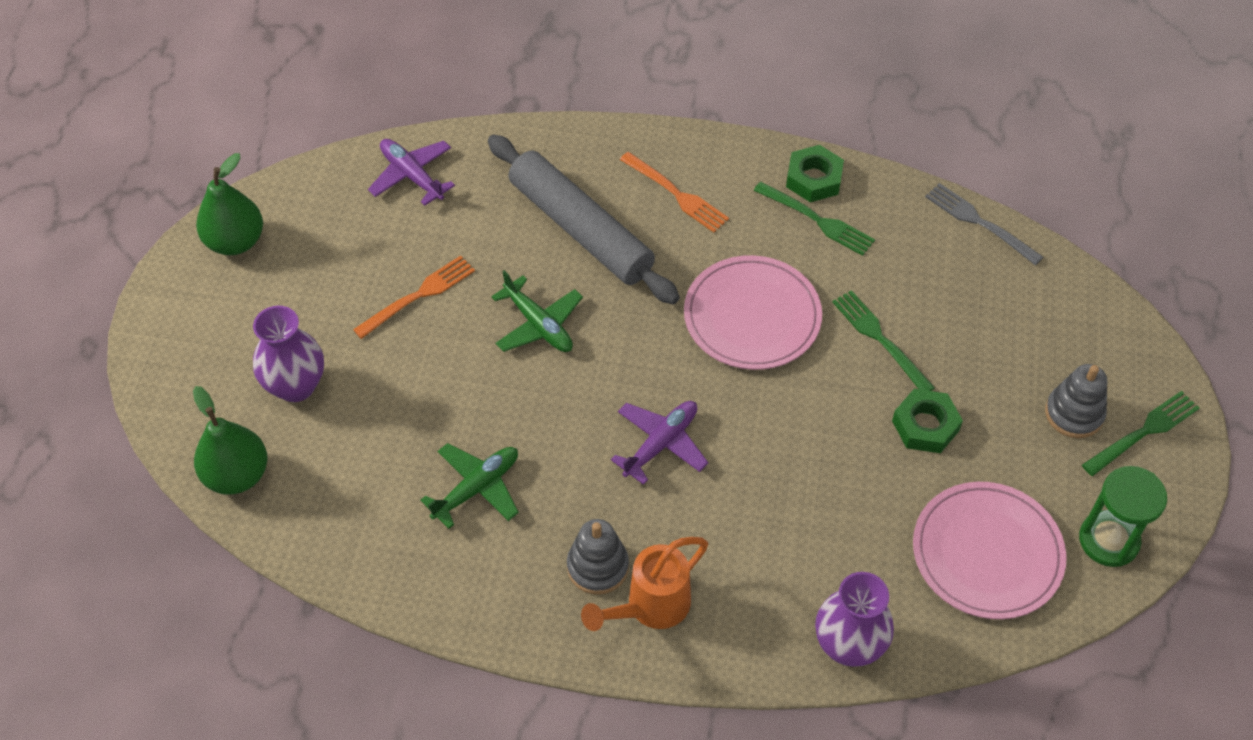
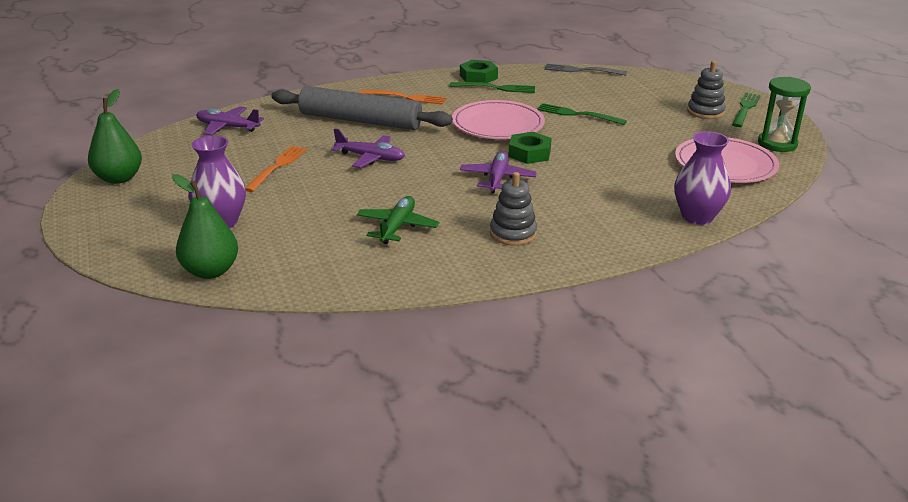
camera: 30 degrees left, 25 degrees down
green plane [491,270,583,352] -> purple plane [331,128,405,168]
orange watering can [581,537,708,631] -> none
green nut [892,389,963,453] -> green nut moved to [508,132,552,164]

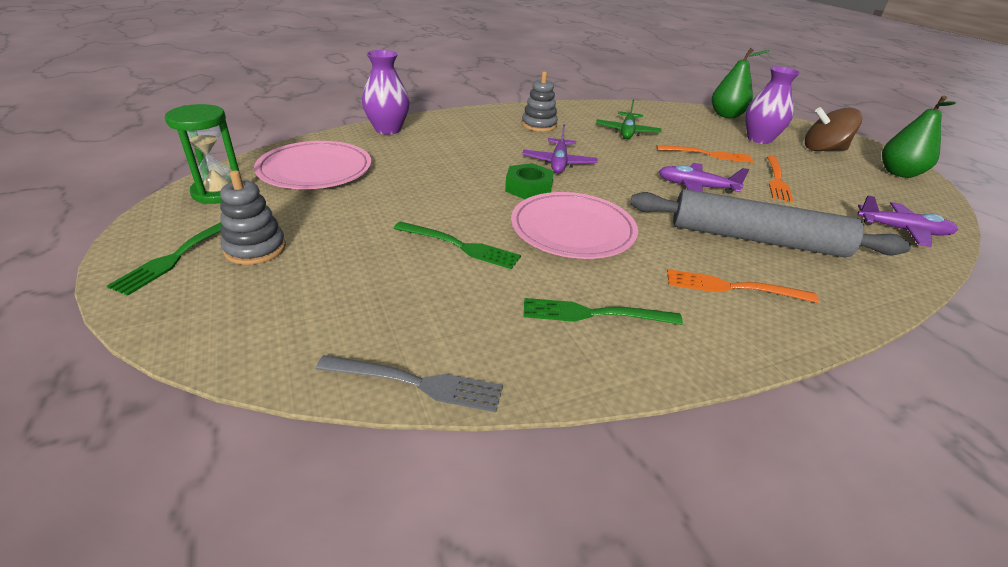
camera: 175 degrees right, 5 degrees up
green nut [460,60,498,83] -> none
none -> orange fork [657,145,754,163]
none -> brown spinning top [805,107,862,151]

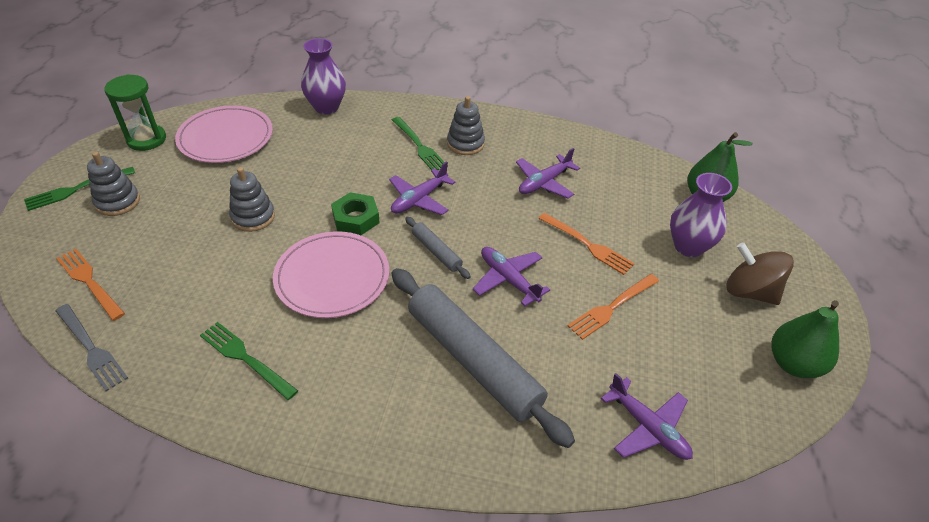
camera: 35 degrees right, 10 degrees up
green fork [394,221,521,269] -> green fork moved to [392,117,448,170]
green plane [596,100,662,139] -> purple plane [516,148,580,198]
orange fork [667,269,819,303] -> orange fork moved to [56,249,125,321]
none -> grey stacking toy [229,167,275,232]
none -> grey rolling pin [405,217,471,279]

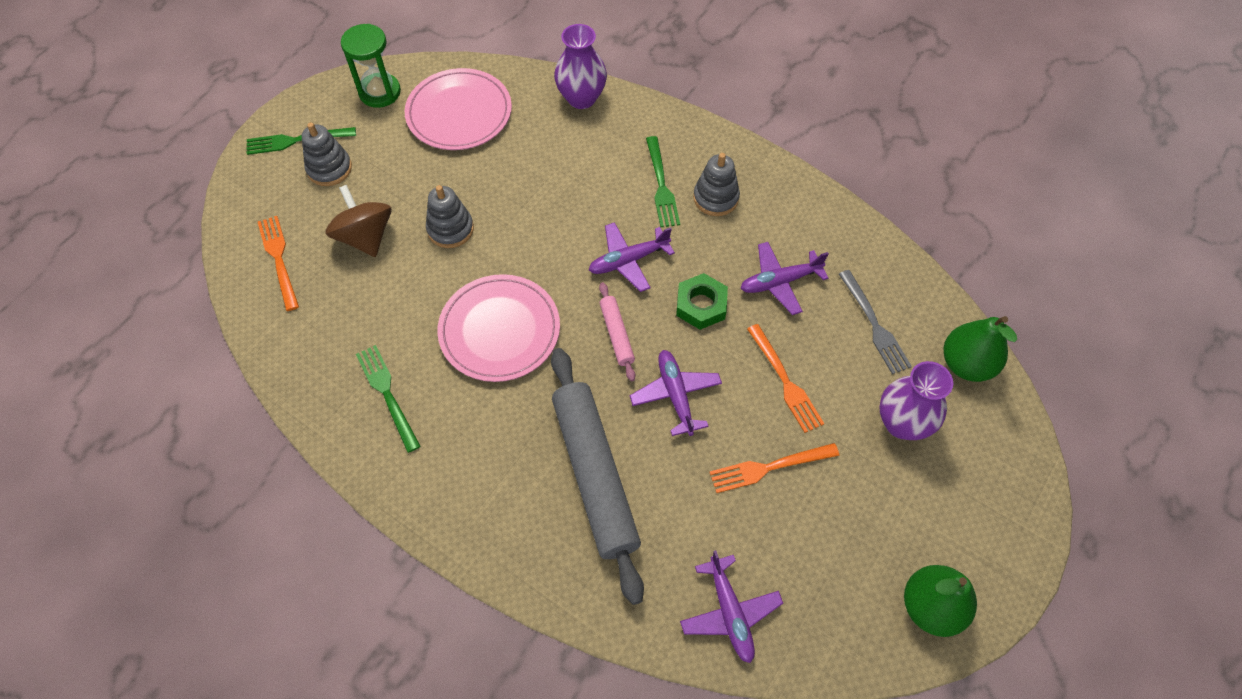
camera: 25 degrees right, 15 degrees up
grey fork [56,304,128,391] -> grey fork moved to [839,270,912,374]
green nut [331,192,380,235] -> green nut moved to [676,273,728,330]
grey rolling pin [405,217,471,279] -> pink rolling pin [599,282,636,381]
brown spinning top [726,242,794,305] -> brown spinning top moved to [325,185,392,257]

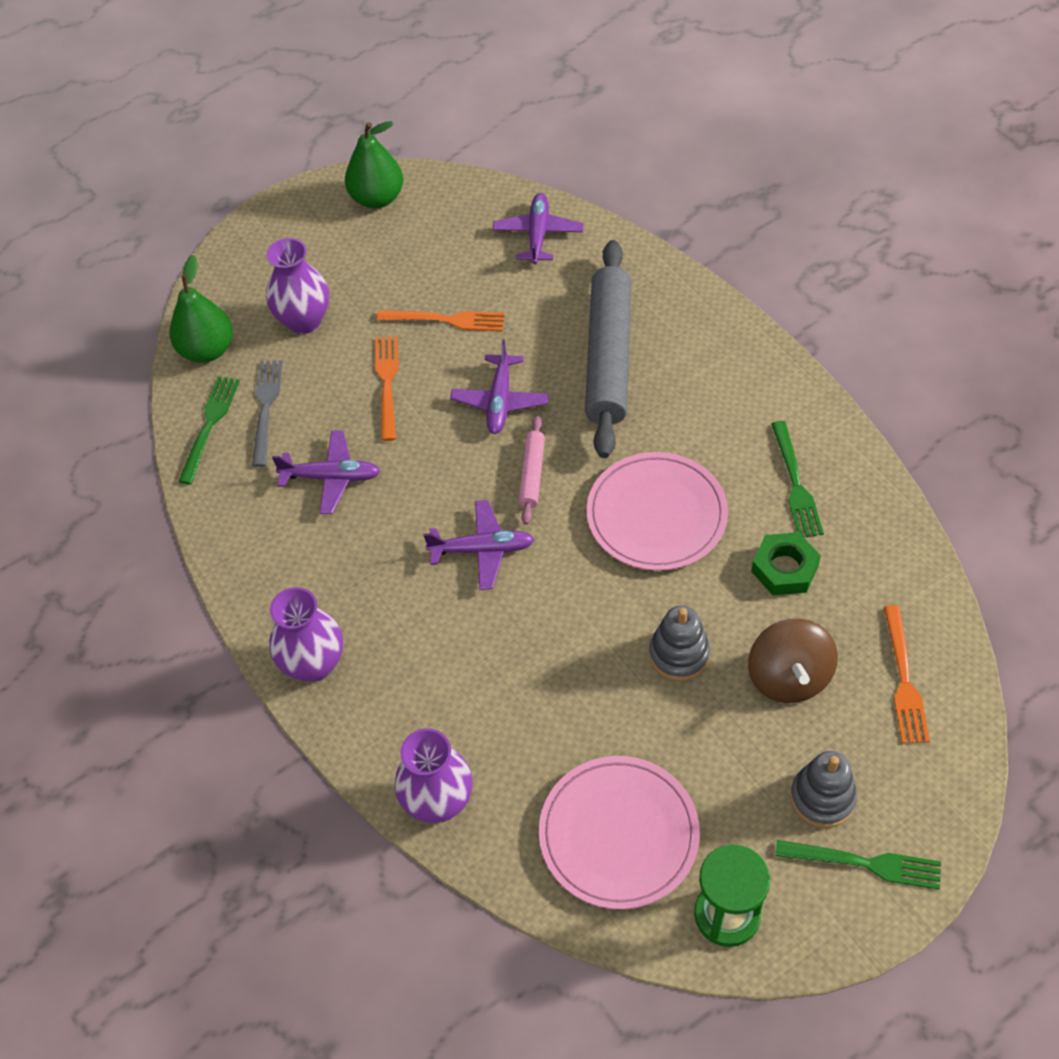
camera: 155 degrees left, 5 degrees down
green fork [646,136,680,227] -> green fork moved to [178,376,240,484]
green nut [676,273,728,330] -> green nut moved to [751,532,821,595]
grey stacking toy [693,153,740,216] -> none
none -> purple vase [269,587,343,682]

